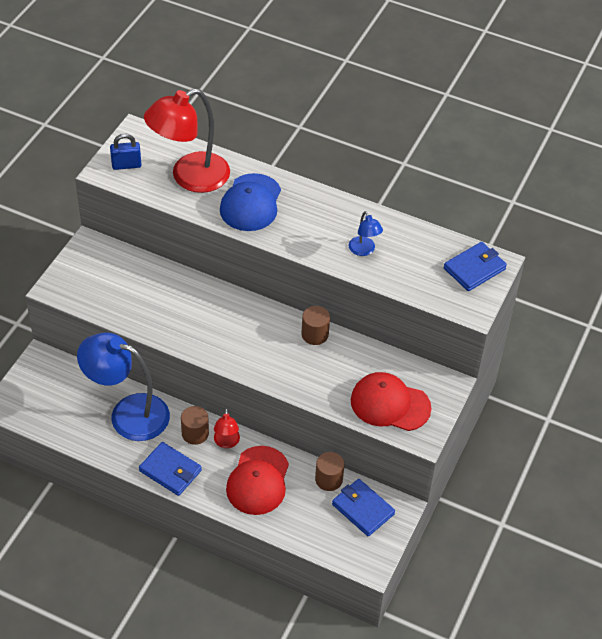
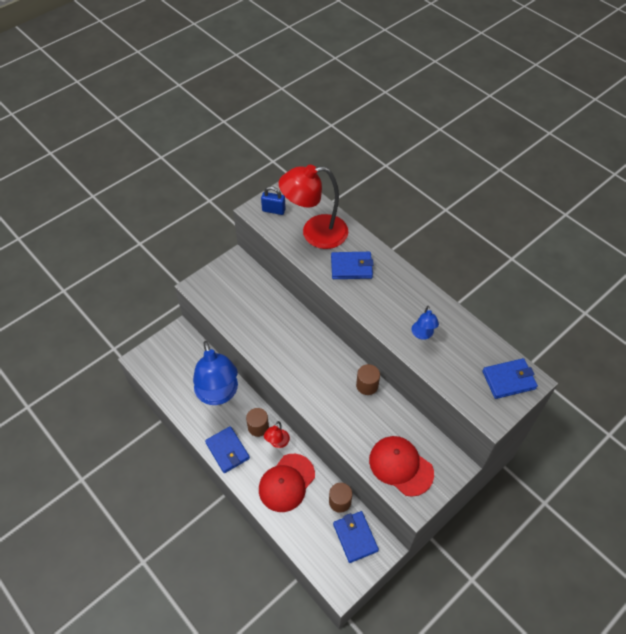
camera: 25 degrees right, 5 degrees up
blue lamp [77,332,170,441] -> blue lamp turned 150 degrees counterclockwise [193,341,238,405]
blue cap [220,173,281,231] -> blue wallet [331,252,373,279]

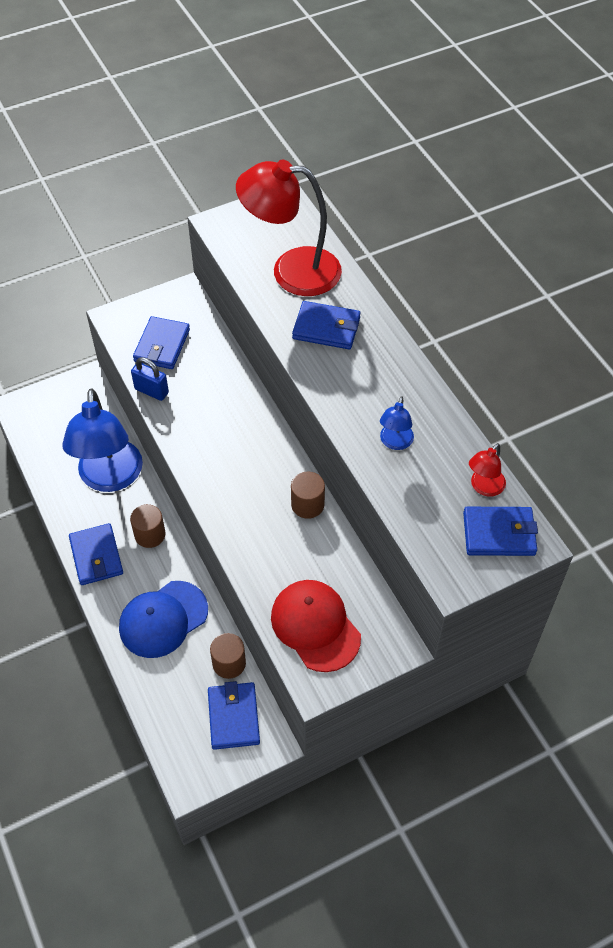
camera: 15 degrees right, 0 degrees up
red cap [259,454,315,512] -> blue cap [119,581,208,658]
blue padlock [261,186,286,215] -> blue padlock moved to [131,357,169,401]
red lamp [264,421,290,448] -> red lamp moved to [469,443,506,497]
none -> blue wallet [133,316,190,369]

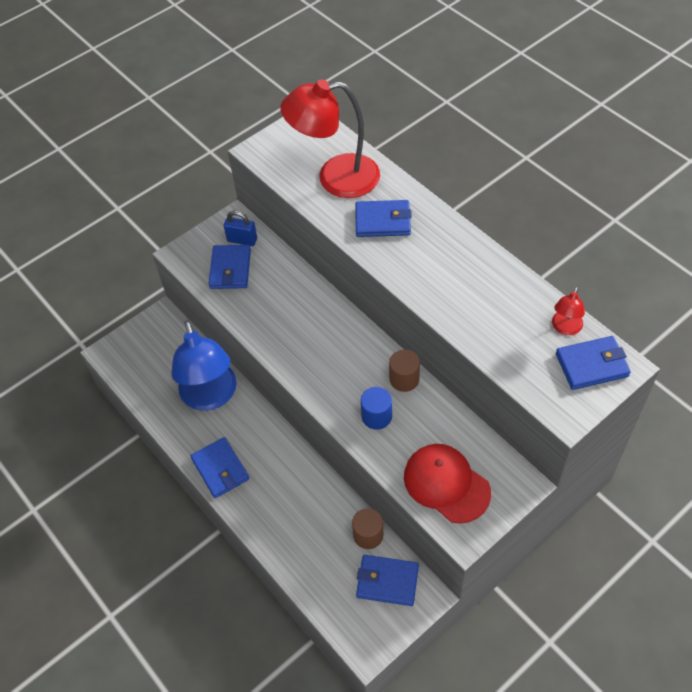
camera: 10 degrees left, 0 degrees up
blue cap [119,581,208,658] -> none
brown cylinder [130,504,165,548] -> none
blue padlock [131,357,169,401] -> blue padlock moved to [224,211,257,246]
blue wallet [208,681,260,750] -> blue wallet turned 60 degrees counterclockwise [356,555,419,606]
blue lamp [380,396,414,450] -> none
none -> blue cylinder [361,387,392,430]

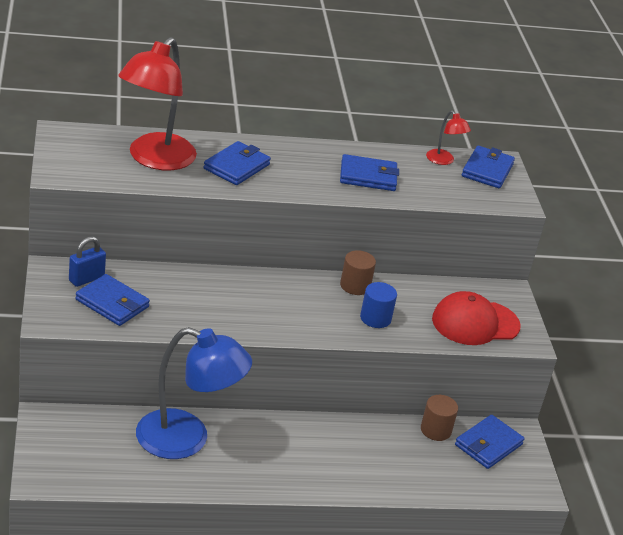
camera: 65 degrees left, 20 degrees down
blue wallet [191,437,249,498] -> blue wallet moved to [340,154,399,191]

